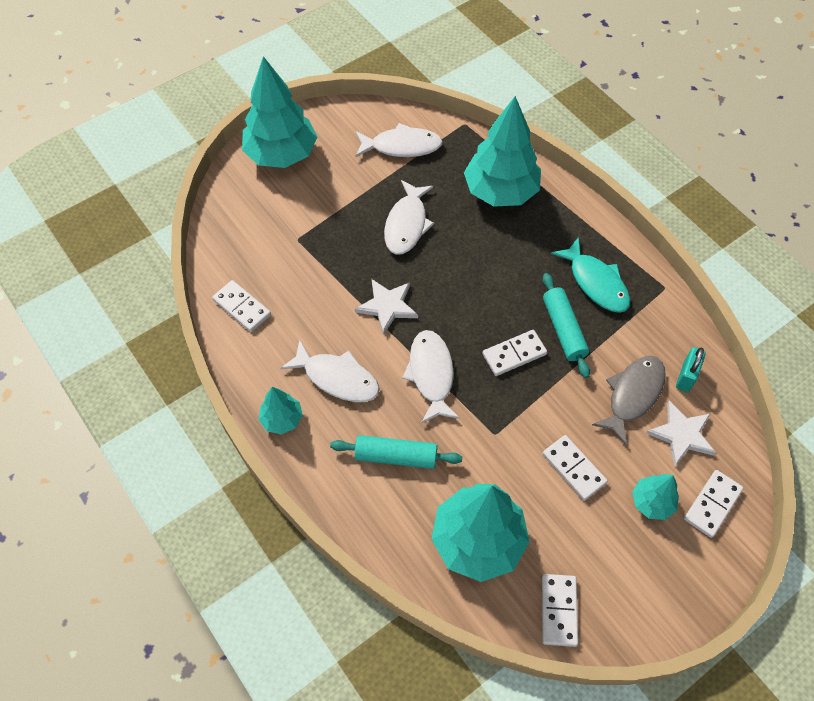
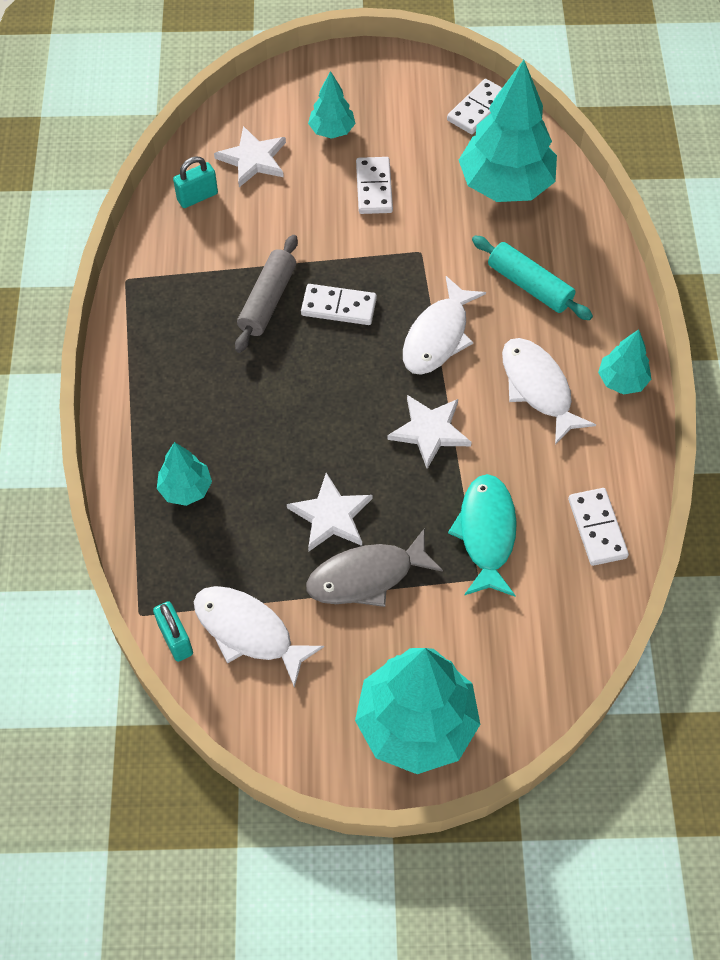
camera: 145 degrees left, 0 degrees up
white fish [384,180,434,255] -> white star [287,473,372,551]
turquoise tree [464,96,541,207] -> turquoise tree [157,442,212,506], size x0.49
turquoise rolling pin [543,273,590,378] -> grey rolling pin [235,235,298,353]
turquoise fish [551,237,630,313] -> turquoise fish moved to [448,474,517,596]
grey fish [592,356,665,445] -> grey fish moved to [306,528,443,607]
white domino [684,470,743,538] -> none
none -> turquoise padlock [153,601,193,662]

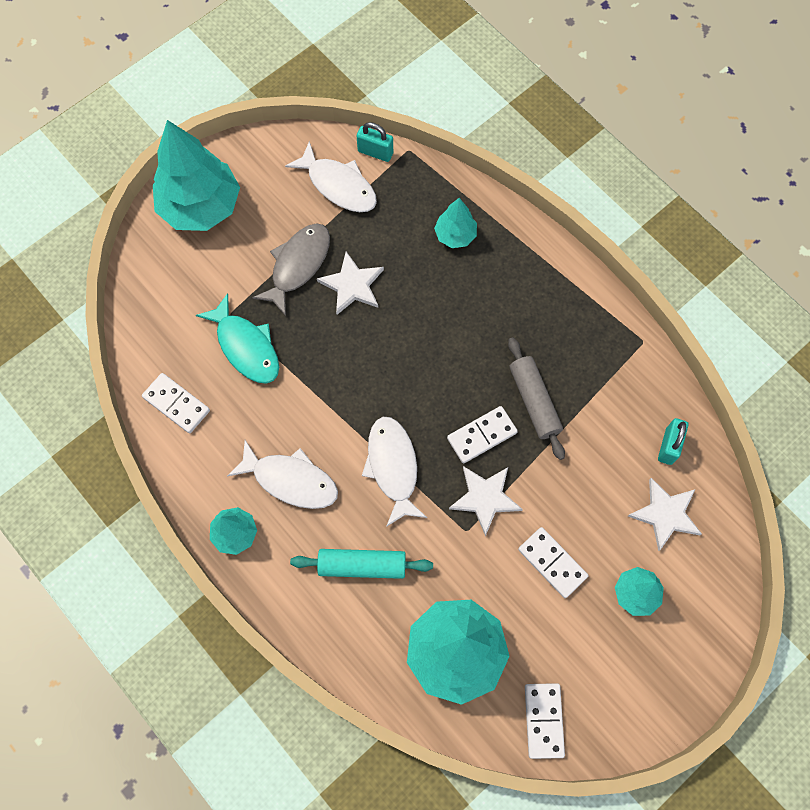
camera: 140 degrees right, 10 degrees up
white fish [194,586,324,688] -> white fish turned 45 degrees clockwise [285,141,377,212]
white star [387,395,472,469] -> white star moved to [449,466,523,536]

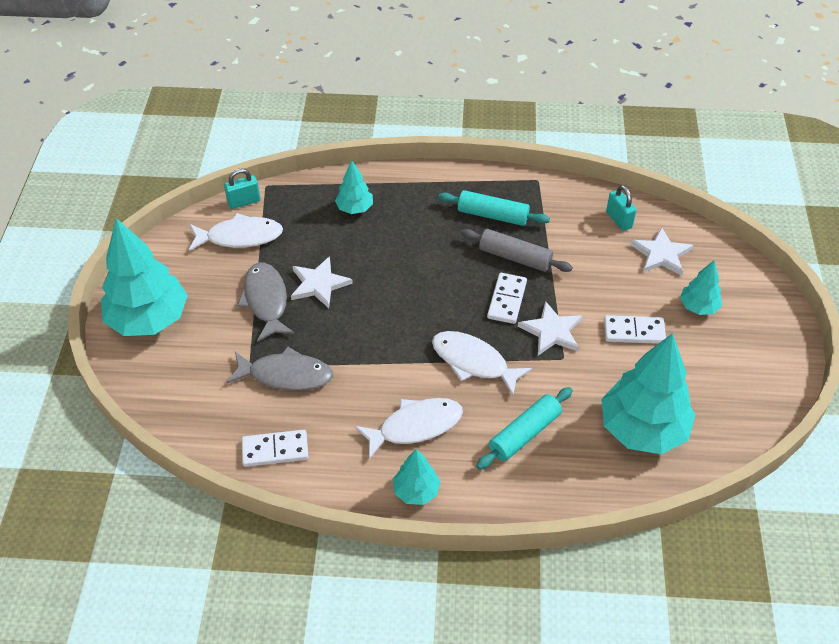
camera: 45 degrees left, 20 degrees down
turquoise fish [196,293,279,384] -> grey fish [226,347,333,391]
white domino [525,683,565,759] -> none
none -> turquoise rolling pin [438,190,550,226]

